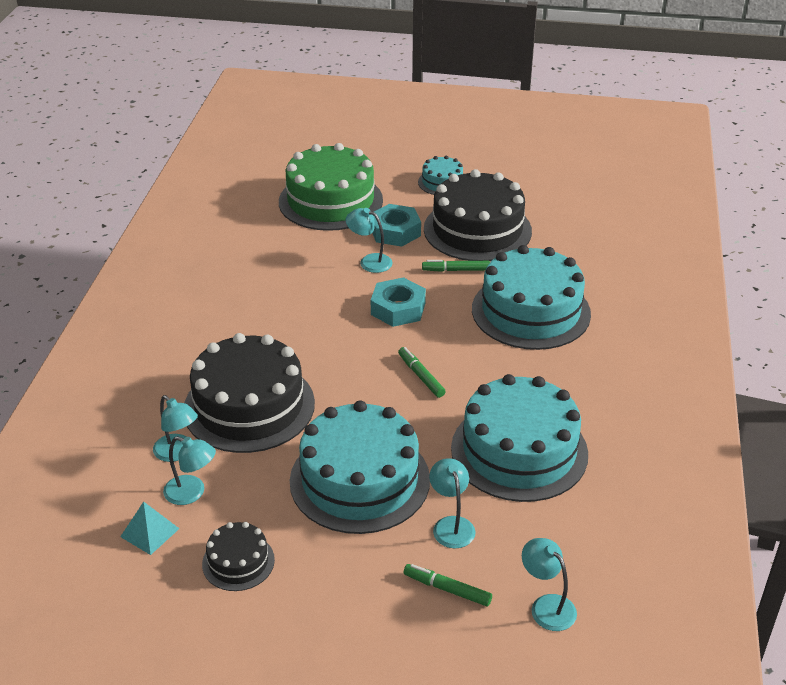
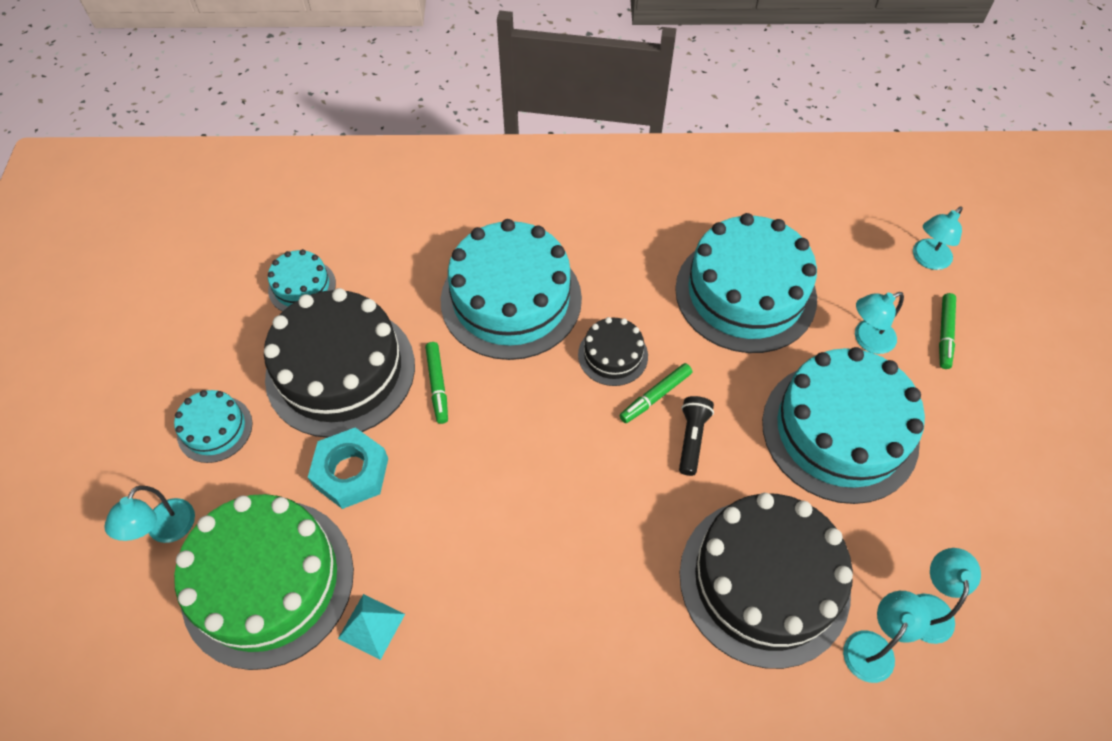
camera: 100 degrees left, 20 degrees up
turquoise pyramid [120,502,179,555] -> turquoise pyramid moved to [338,594,405,660]
black cake [202,522,275,591] -> black cake moved to [578,317,648,386]
turquoise lamp [346,208,393,273] -> turquoise lamp moved to [104,486,195,543]
turquoise nut [371,277,426,327] -> none
none -> turquoise cake [268,249,336,312]
none -> black flashlight [679,396,714,476]

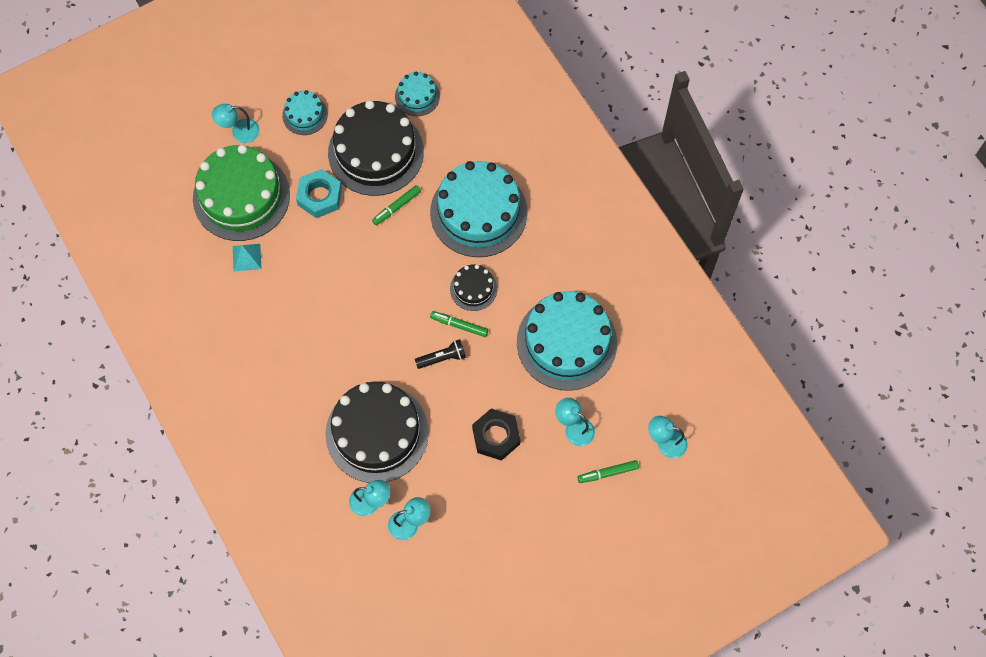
camera: 60 degrees right, 10 degrees up
turquoise cake [762,347,925,504] -> black nut [472,408,521,461]

